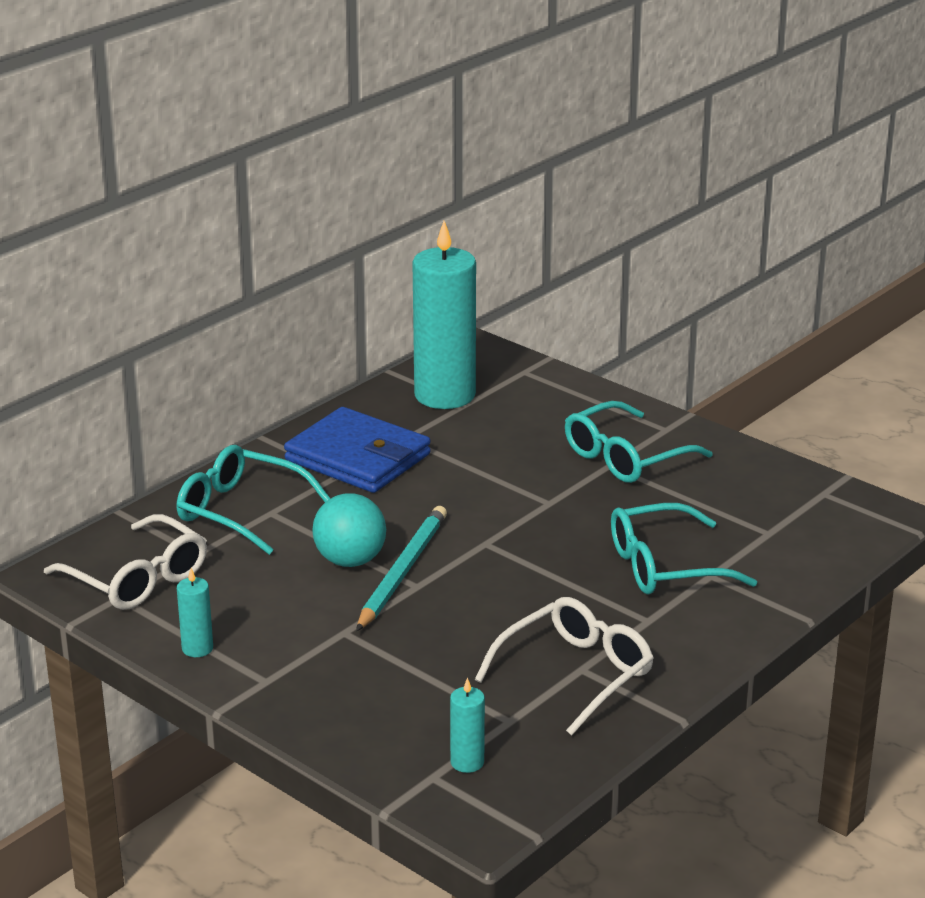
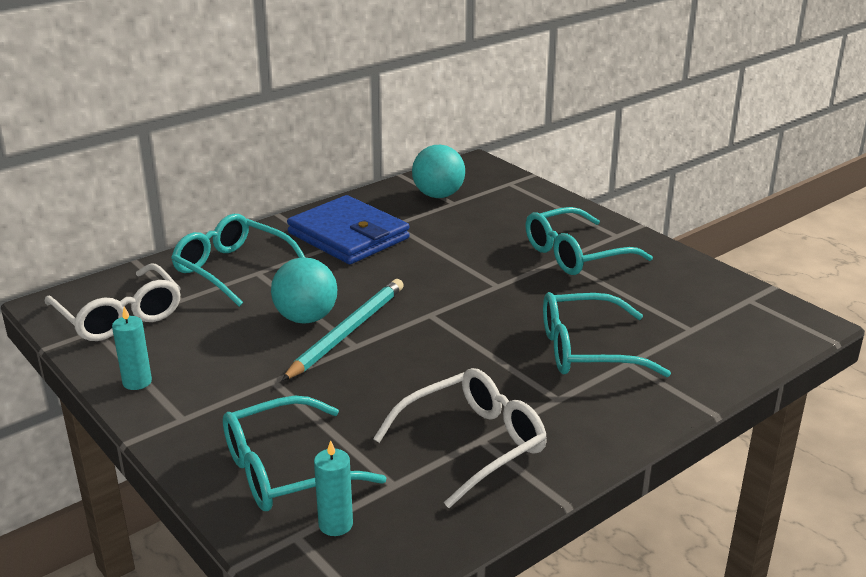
camera: 10 degrees right, 0 degrees up
turquoise candle [412,221,476,409] -> turquoise ball [412,145,465,198]
none -> turquoise glasses [223,396,386,511]

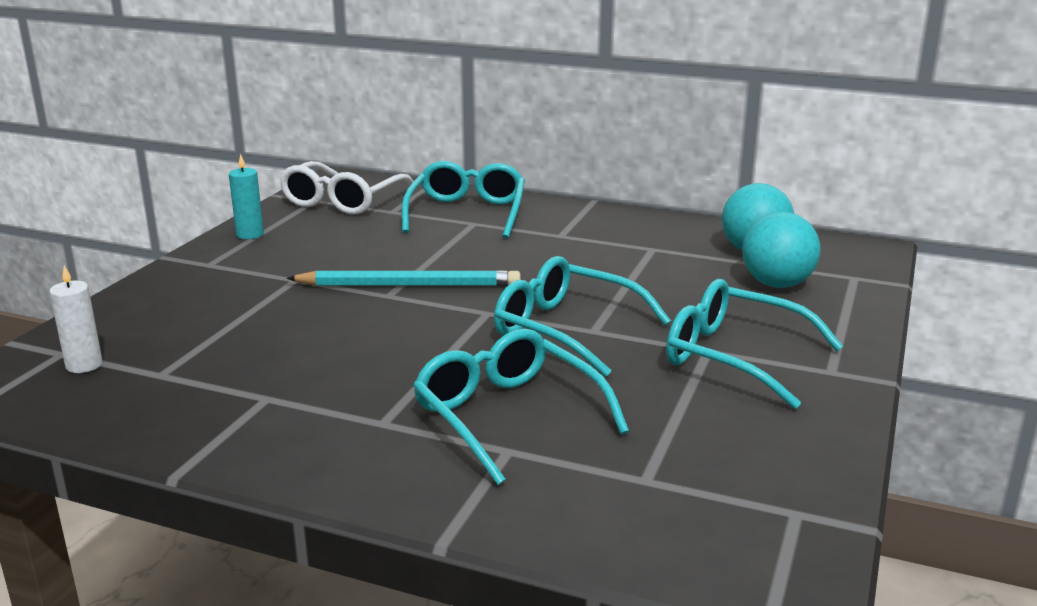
camera: 60 degrees right, 5 degrees down
turquoise glasses [223,396,386,511] -> turquoise glasses moved to [494,256,671,377]
turquoise ball [271,257,337,324] -> turquoise ball moved to [742,212,821,288]
blue wallet [287,195,410,264] -> none
turquoise candle [314,440,353,536] -> white candle [49,265,103,373]
white glasses [373,368,547,508] -> none

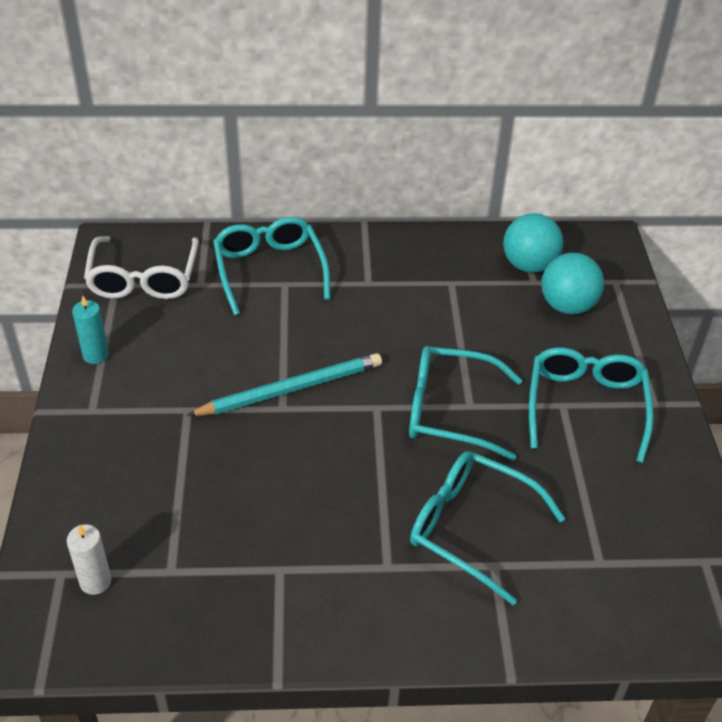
camera: 25 degrees left, 20 degrees up
turquoise glasses [666,279,843,409] -> turquoise glasses turned 90 degrees clockwise [529,347,654,463]

